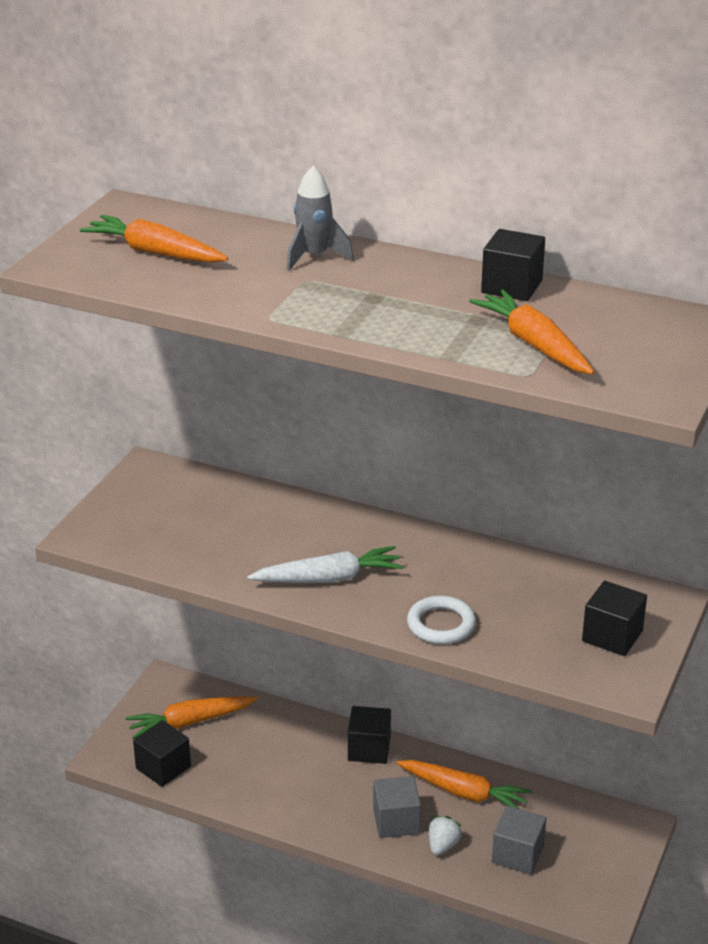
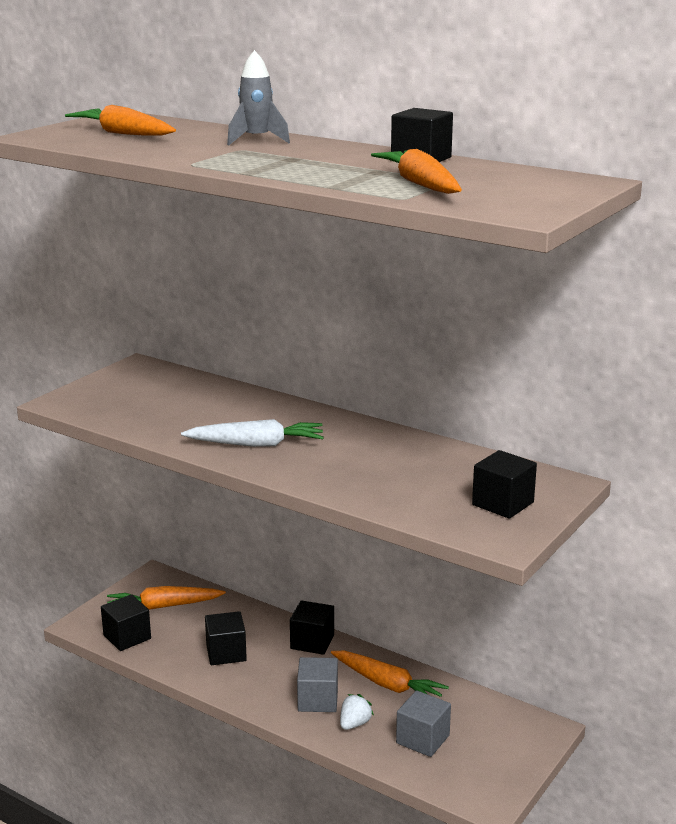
camera: 10 degrees right, 10 degrees down
white ring [407,596,476,644] -> none
none -> black cube [205,611,247,665]

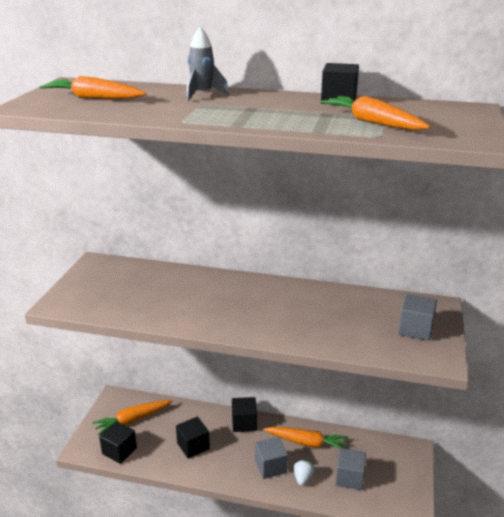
camera: 20 degrees left, 5 degrees up
white carrot [181,419,324,447] -> none
black cube [472,450,537,519] -> grey cube [398,294,437,341]

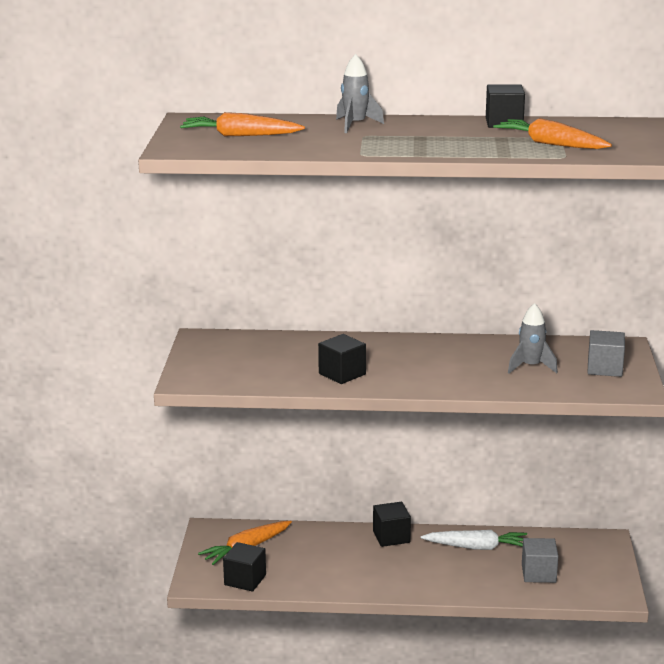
camera: 10 degrees left, 5 degrees down
black cube [176,416,210,459] -> black cube moved to [318,334,366,384]
grey cube [255,437,288,479] -> none
orange carrot [264,427,348,449] -> white carrot [421,530,527,550]
white strawberry [294,460,315,486] -> none
none -> grey rocket [508,303,558,374]

